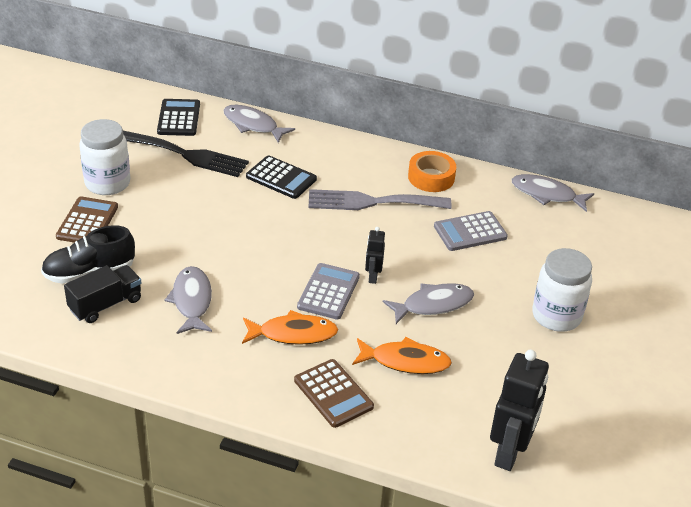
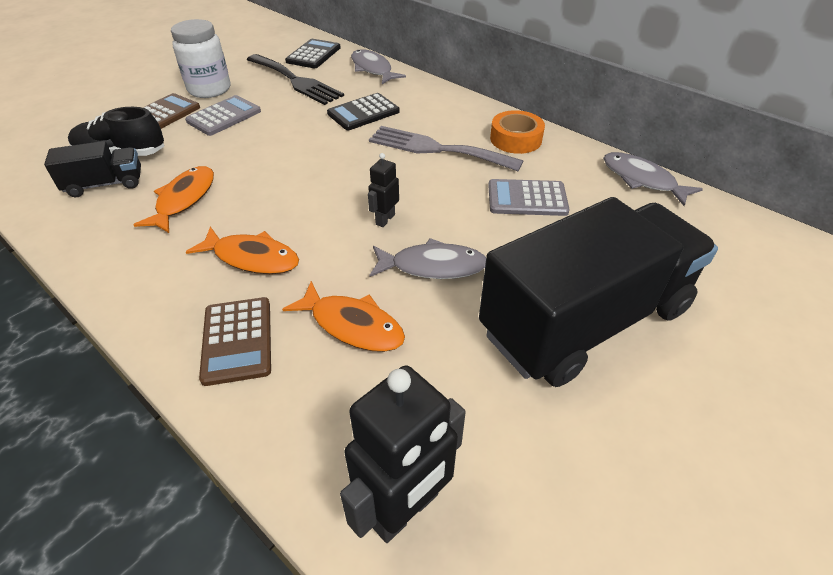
camera: 25 degrees right, 5 degrees up
grey fish [165,266,212,334] -> orange fish [133,166,214,233]
black calculator [246,155,317,199] -> black calculator turned 90 degrees clockwise [327,93,400,130]
grey calculator [297,263,360,320] -> grey calculator moved to [185,95,261,136]
white jar [532,248,592,332] -> black truck [479,197,718,387]

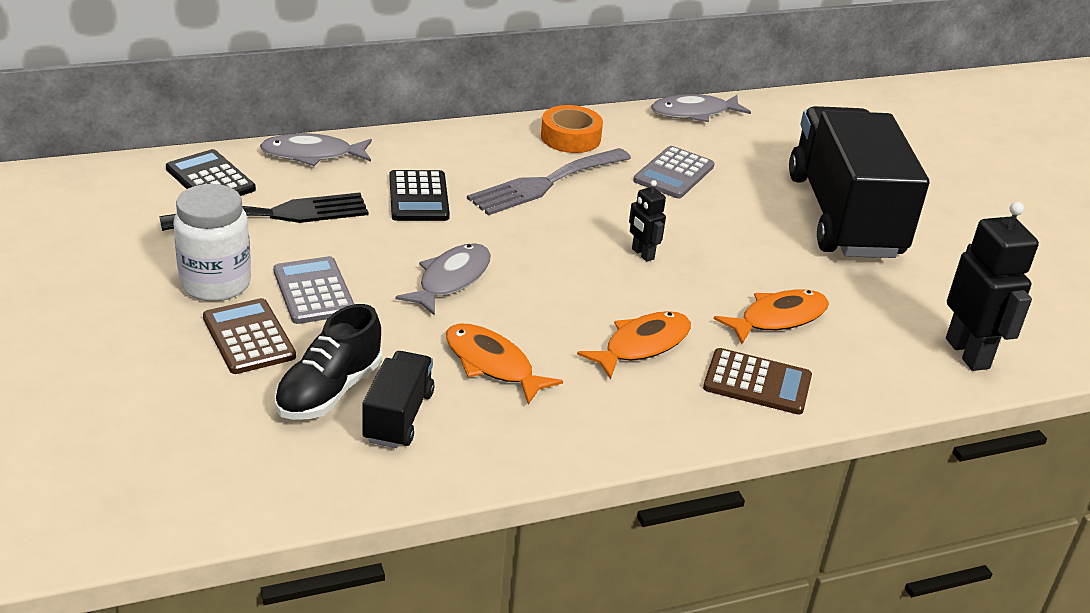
camera: 65 degrees left, 10 degrees down
grey fish [369,238,486,279] -> grey fish moved to [395,243,491,316]

